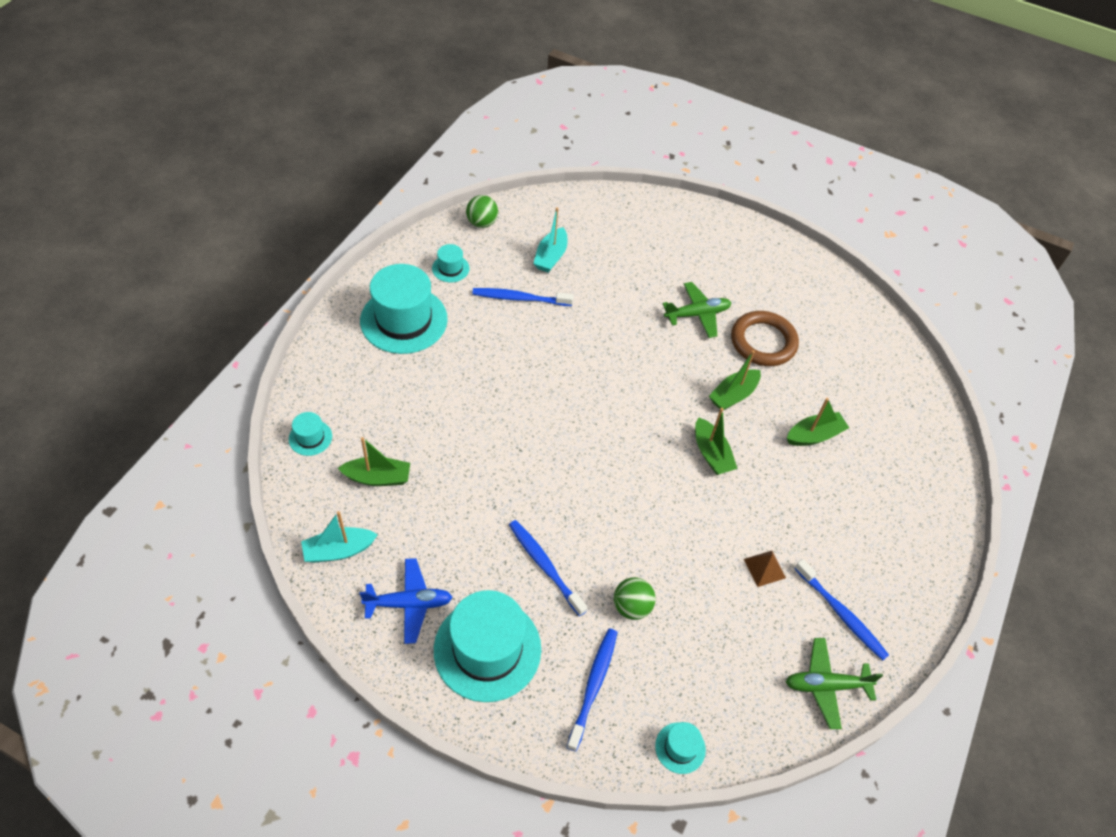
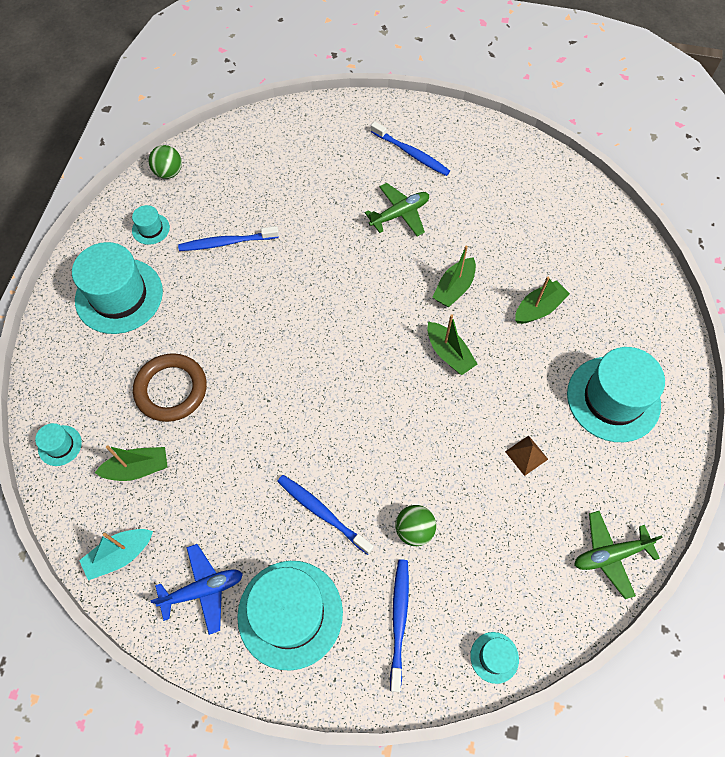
camera: 10 degrees left, 10 degrees up
turquoise boat [533,207,567,273] -> none
brown ring [731,311,799,366] -> brown ring moved to [133,353,207,422]
blue toothbrush [794,559,889,661] -> blue toothbrush moved to [371,121,450,176]
none -> turquoise hat [567,347,665,442]

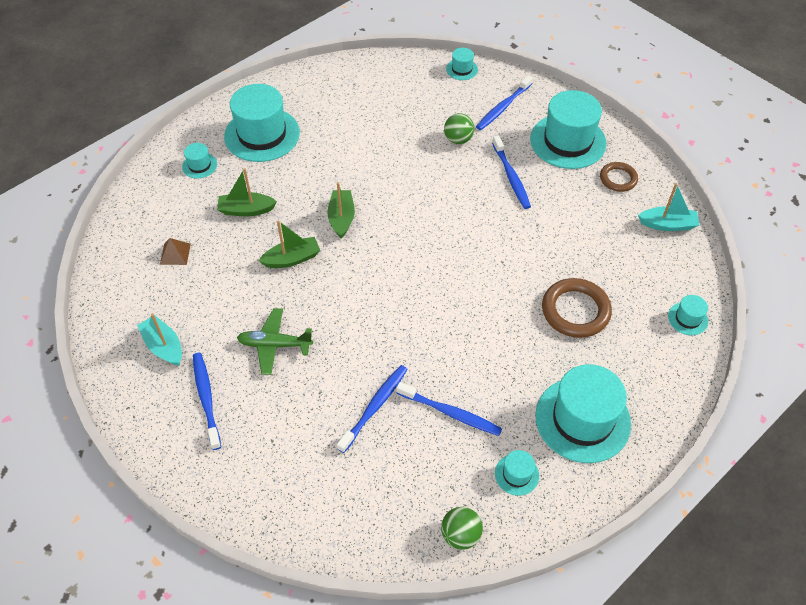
camera: 145 degrees left, 10 degrees down
green boat [95,445,168,481] -> none
blue plane [150,544,243,635] -> brown ring [600,162,638,192]
brown pyramid [505,435,548,476] -> brown pyramid moved to [160,238,191,265]
green plane [574,511,663,599] -> none
none -> turquoise boat [137,314,182,366]
none -> turquoise hat [182,143,217,179]
none -> blue toothbrush [337,365,408,453]

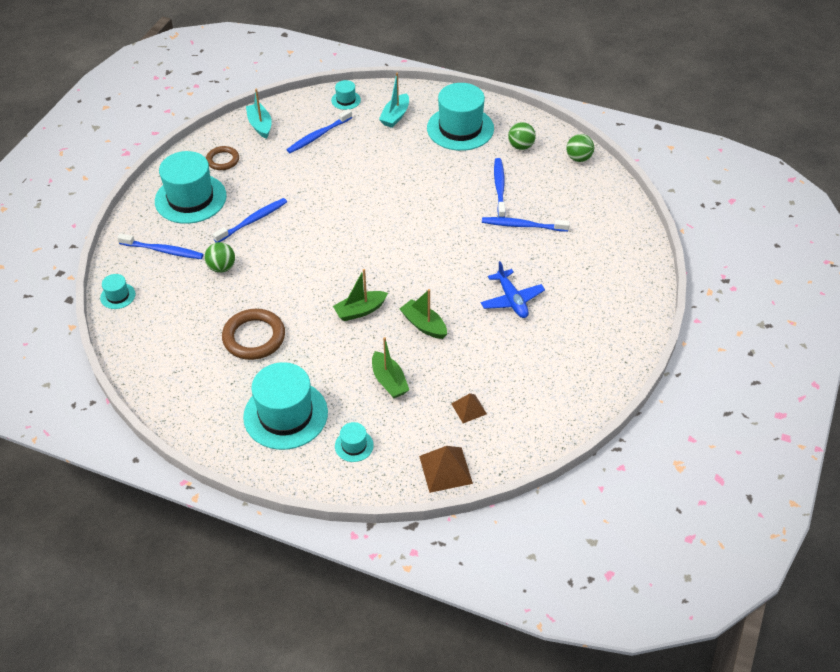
camera: 115 degrees left, 5 degrees down
turquoise boat [137,314,182,366] -> turquoise boat moved to [379,73,409,128]
blue toothbrush [193,353,221,450] -> blue toothbrush moved to [287,109,352,153]
green plane [237,308,313,375] -> blue plane [481,261,545,318]
turquoise hat [495,450,539,496] -> green ball [508,122,536,150]
brown ring [542,278,612,338] -> brown ring moved to [222,309,285,360]
none -> brown pyramid [419,446,473,493]

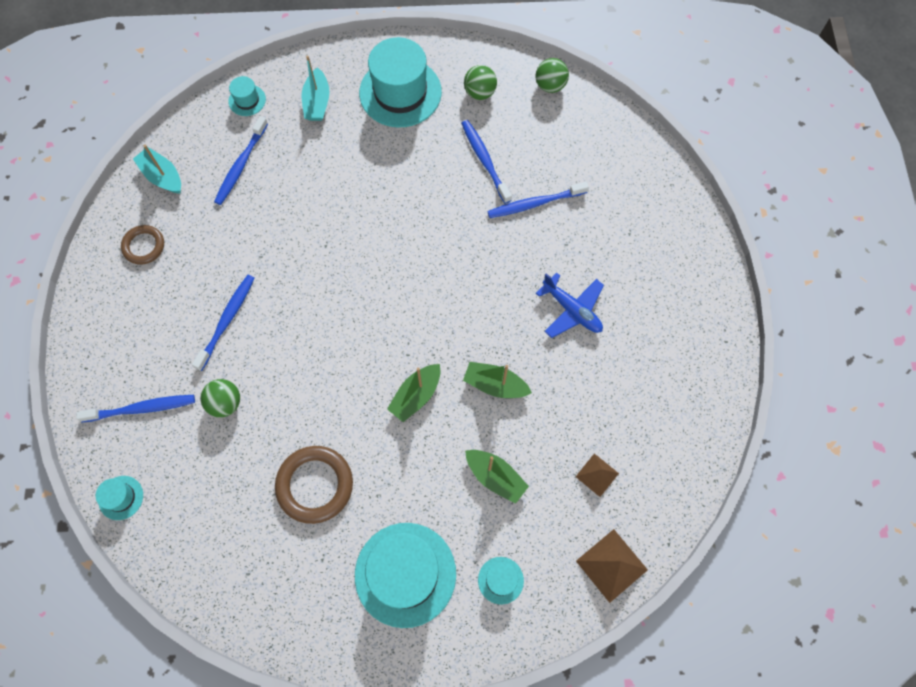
camera: 25 degrees left, 20 degrees up
turquoise hat [155,151,227,224] -> none

